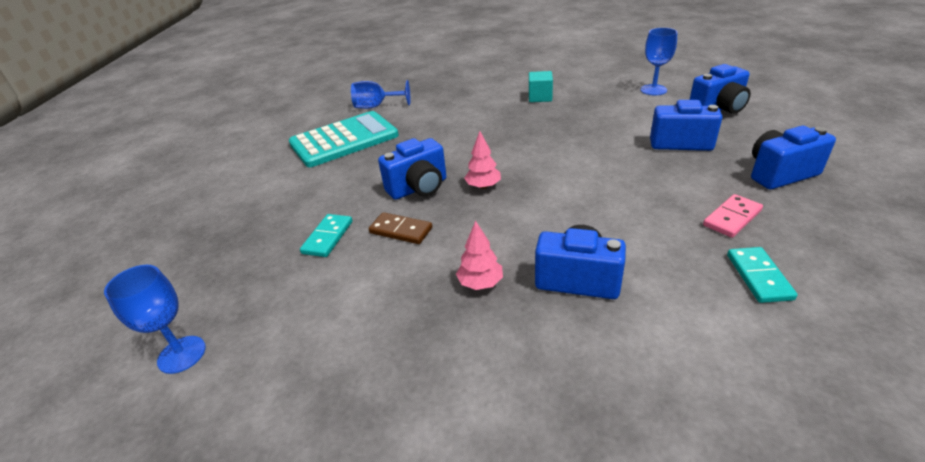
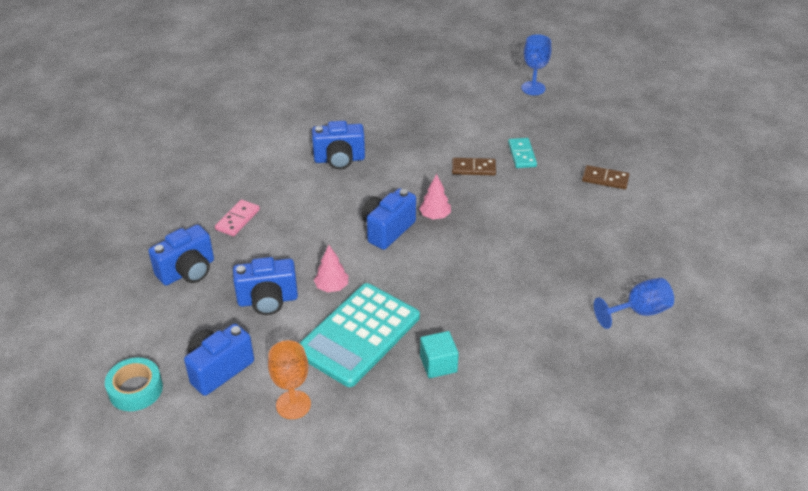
camera: 155 degrees right, 5 degrees up
turquoise calculator [289,111,399,167] -> turquoise calculator moved to [300,283,420,387]
blue camera [378,138,446,200] -> blue camera moved to [361,188,416,250]
pink tree [456,221,503,290] -> pink tree moved to [314,245,348,292]
blue goblet [640,28,677,95] -> orange goblet [268,340,311,419]
turquoise domino [727,247,798,303] -> none
none -> turquoise tape [105,357,163,411]
none -> brown domino [582,165,629,189]

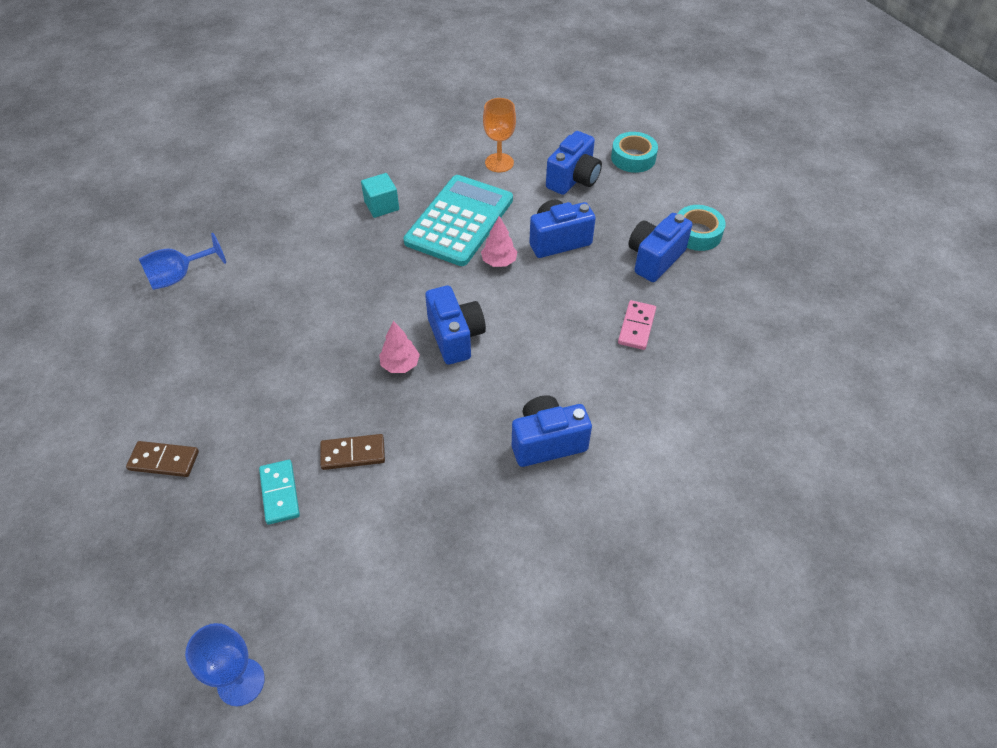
camera: 170 degrees right, 10 degrees up
blue camera [361,188,416,250] -> blue camera turned 45 degrees counterclockwise [425,286,486,365]
none -> turquoise tape [678,205,726,251]

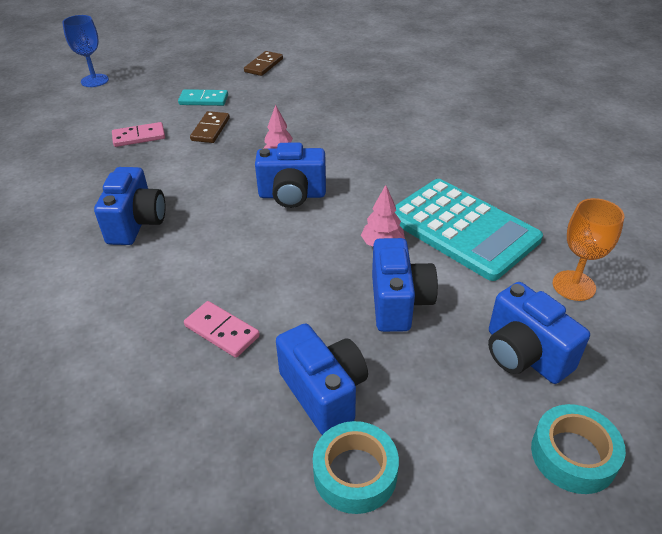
camera: 110 degrees right, 10 degrees down
blue goblet [139,233,226,290] -> none
turquoise cube [361,173,399,218] -> none
none -> pink domino [112,122,165,147]

